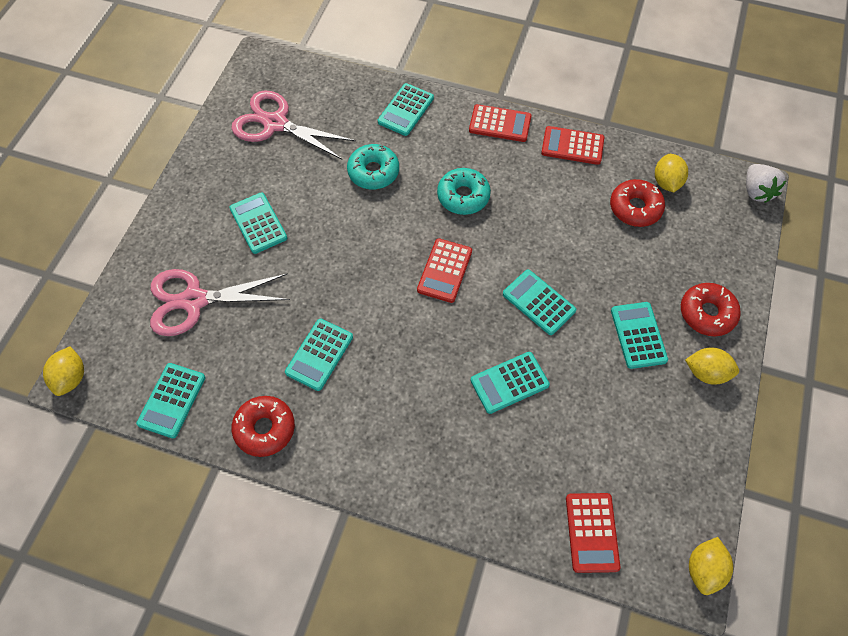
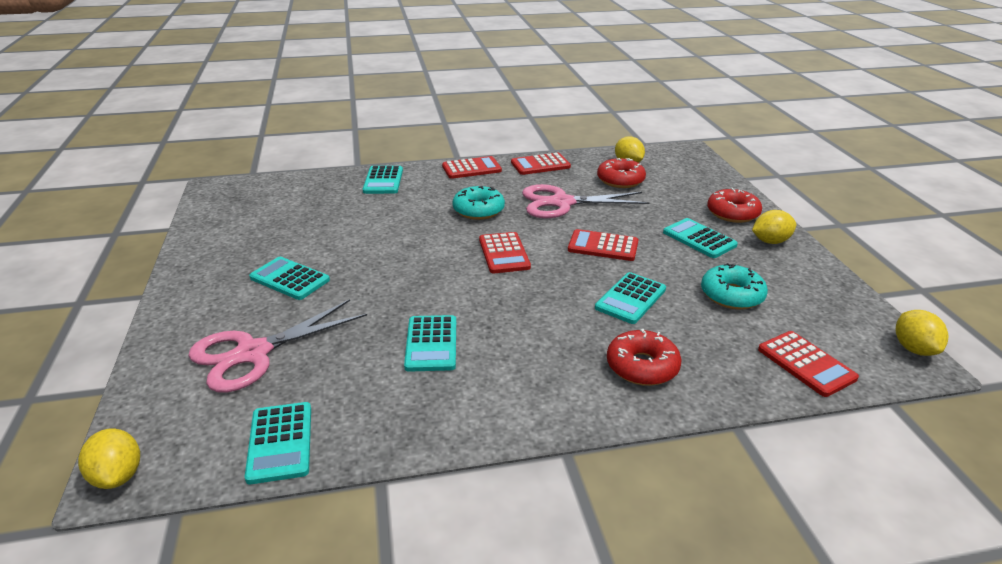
camera: 30 degrees left, 30 degrees down
pink scissors [231,90,356,160] -> pink scissors moved to [522,184,649,218]
red donut [231,396,295,457] -> red donut moved to [607,329,681,386]
turquoise donut [347,144,399,190] -> turquoise donut moved to [701,263,768,309]
turquoise calculator [503,270,576,335] -> red calculator [568,229,638,261]
white strawberry [746,164,786,203] -> none

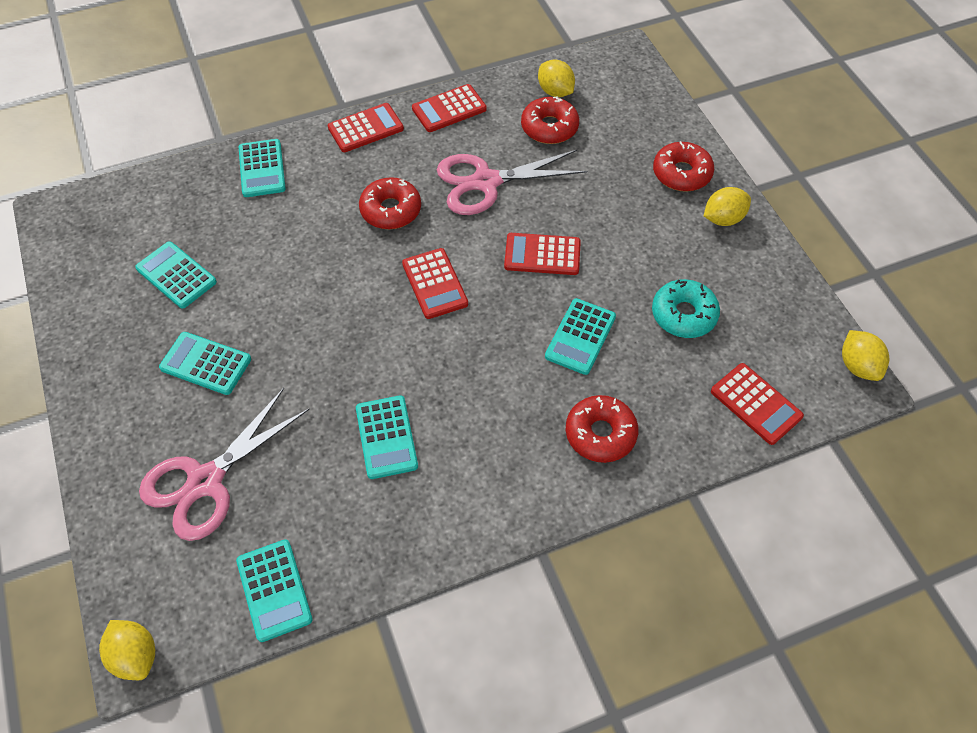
camera: 10 degrees left, 25 degrees up
turquoise donut [452,186,505,220] -> red donut [359,177,421,229]
turquoise calculator [663,218,738,258] -> turquoise calculator moved to [135,241,217,309]

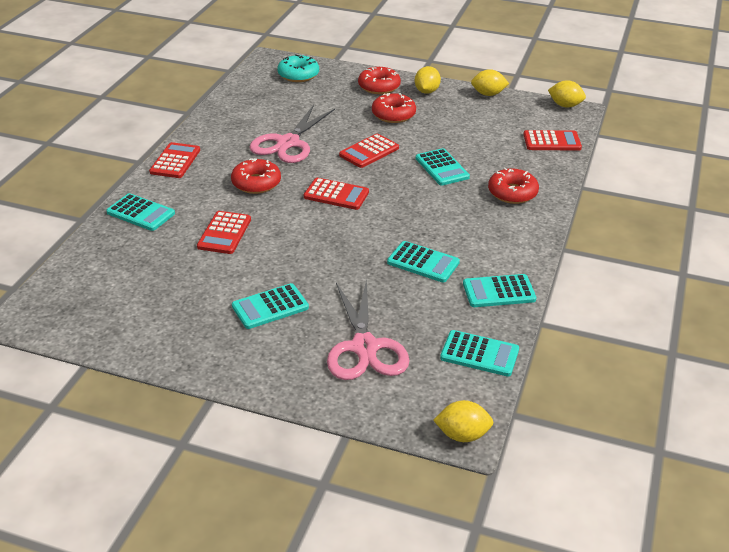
camera: 50 degrees left, 20 degrees down
turquoise calculator [135,241,217,309] -> turquoise calculator moved to [463,274,537,307]
red calculator [412,84,487,132] -> red calculator moved to [197,211,251,254]
red donut [521,96,579,144] -> red donut moved to [372,93,416,123]
yellow lemon [538,59,575,97] -> yellow lemon moved to [471,69,509,96]
turquoise donut [652,279,720,338] -> turquoise donut moved to [277,54,319,82]

